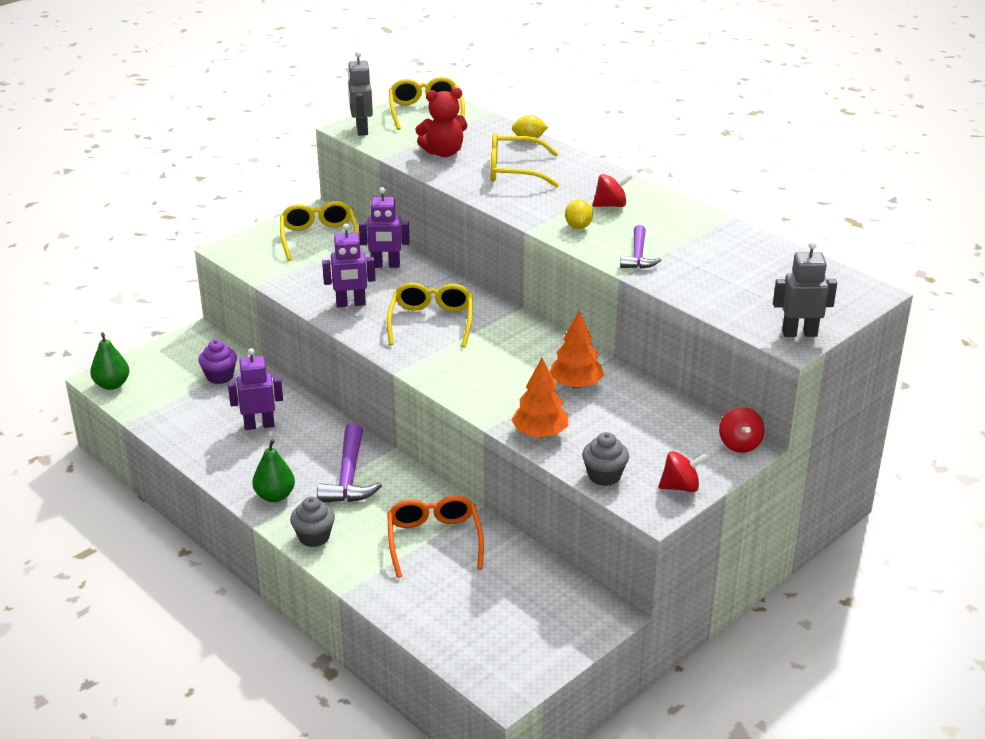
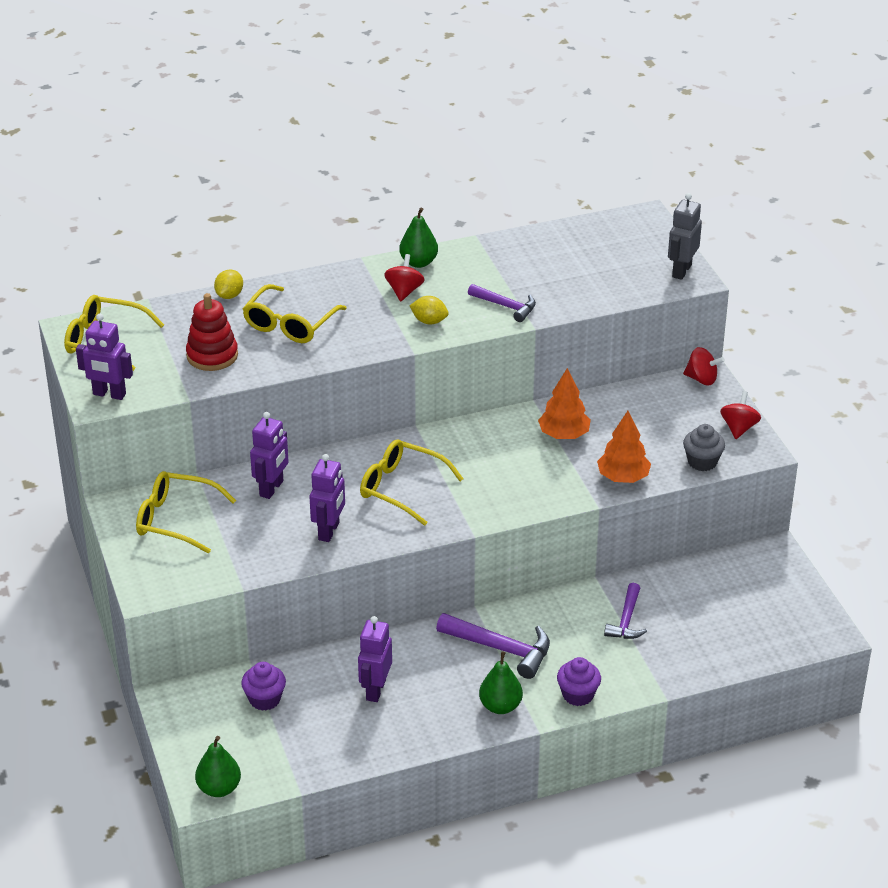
camera: 65 degrees left, 5 degrees up
grey cupcake [290,497,335,547] -> purple cupcake [557,657,601,706]
grey robot [347,51,373,136] -> purple robot [76,314,133,400]
orange glasses [387,495,484,578] -> purple hammer [604,583,647,639]
red teddy bear [415,88,468,157] -> red stacking toy [186,293,238,371]
none -> green pear [399,207,438,268]

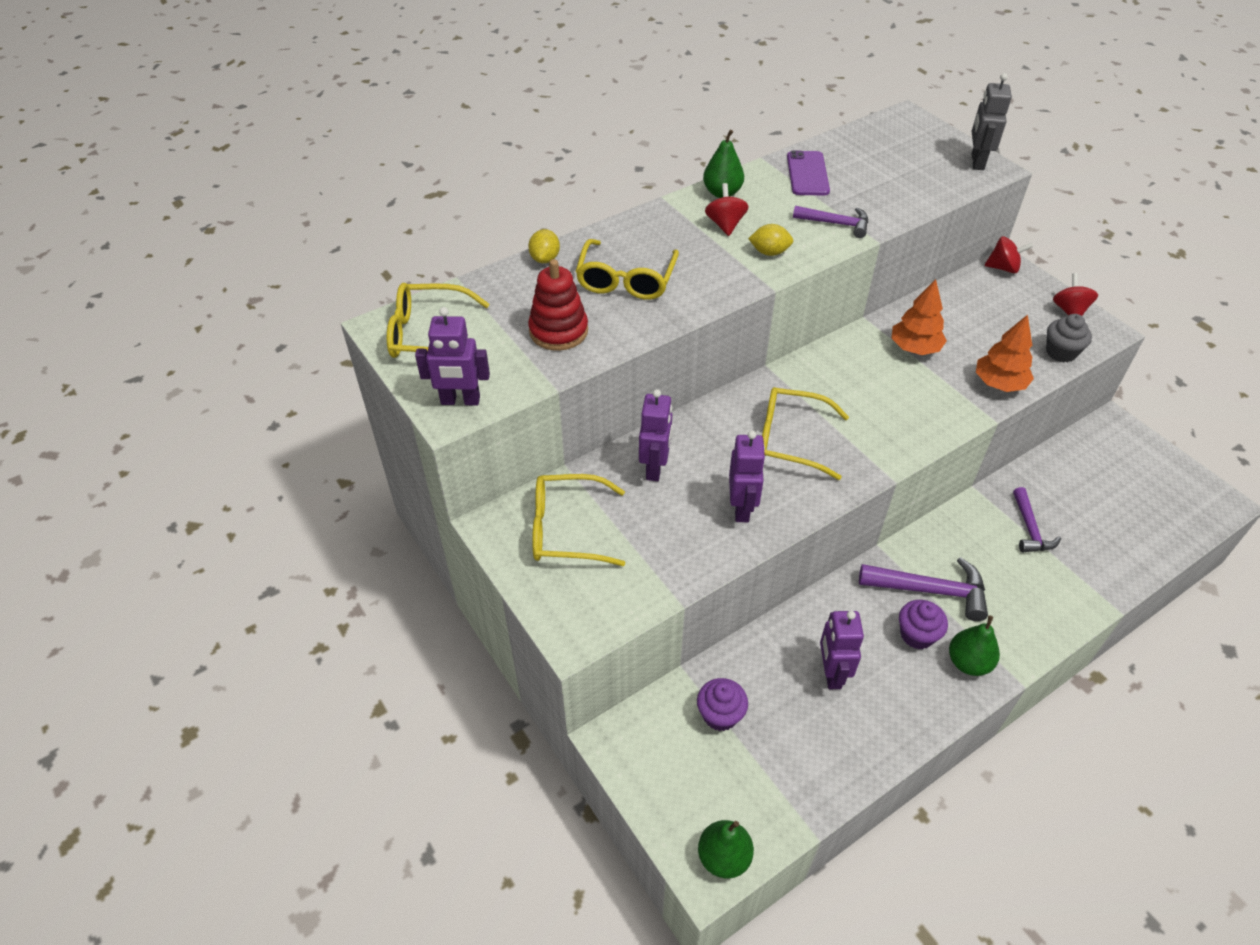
camera: 15 degrees left, 10 degrees up
purple cupcake [557,657,601,706] -> purple cupcake moved to [899,600,948,649]
none -> purple phone [787,150,830,195]

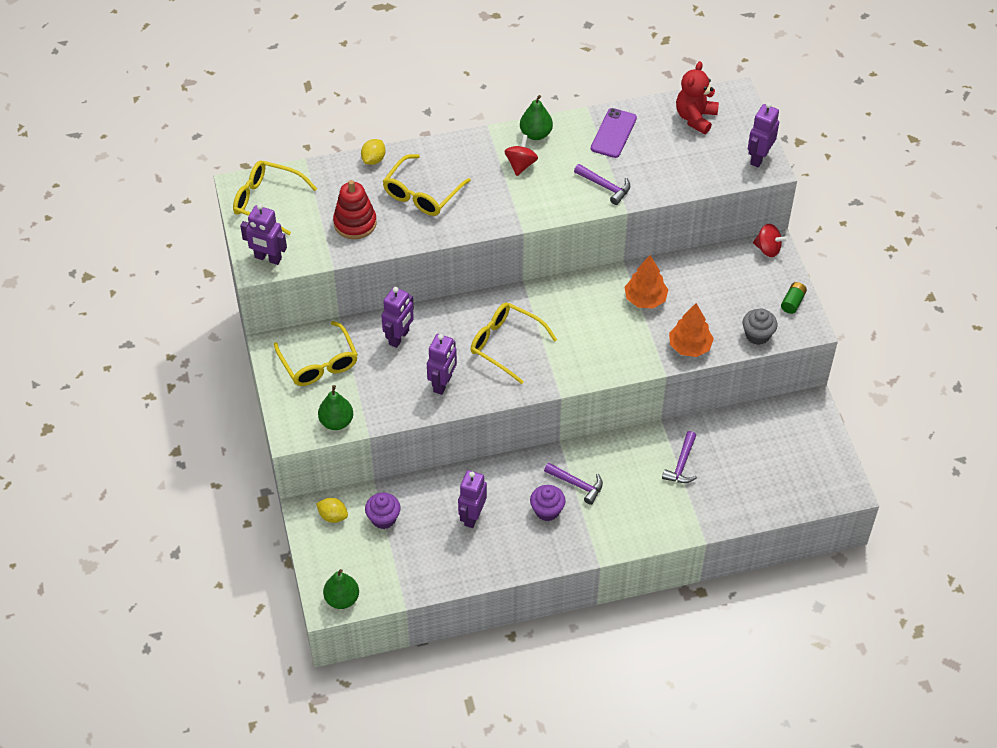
camera: 20 degrees right, 5 degrees up
yellow glasses [532,474,625,566] -> yellow glasses turned 135 degrees counterclockwise [274,321,358,386]
yellow lemon [748,224,793,256] -> yellow lemon moved to [316,498,348,523]
purple hammer [859,557,988,621] -> purple hammer [544,463,603,505], size x0.65
green pear [949,615,1000,676] -> green pear moved to [318,385,353,430]
grey robot [971,73,1012,170] -> purple robot [748,102,779,167]
red spinning top [1053,273,1098,316] -> green battery [781,282,807,314]
none -> red teddy bear [676,61,719,134]

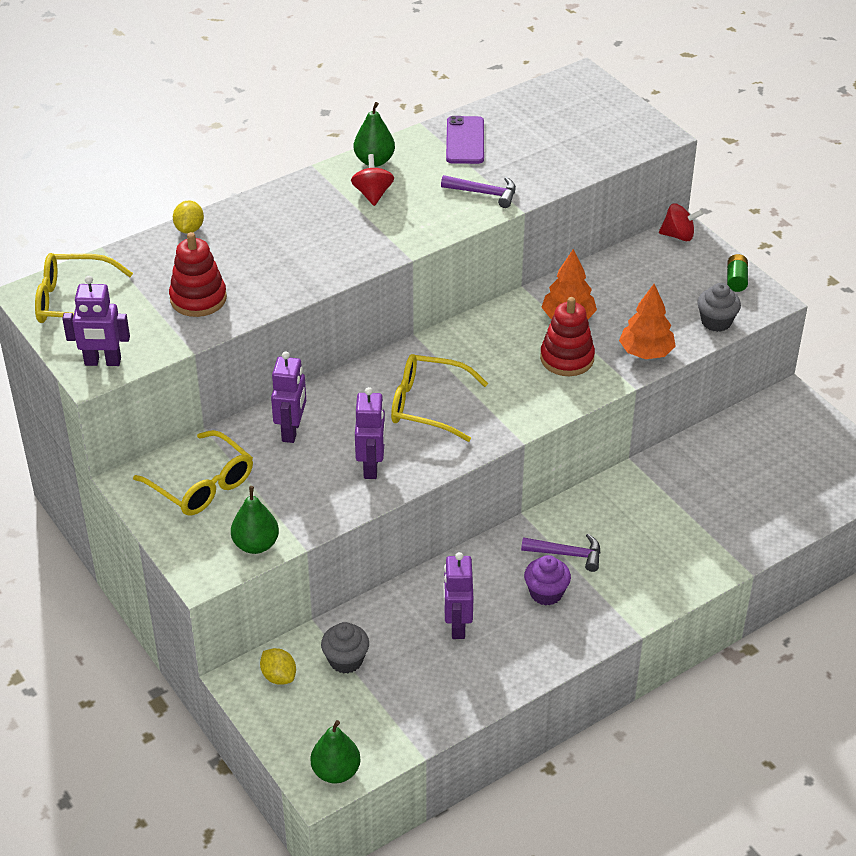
camera: 20 degrees left, 10 degrees down
yellow lemon [316,498,348,523] -> yellow lemon turned 45 degrees clockwise [260,648,296,685]
purple cupcake [365,493,401,529] -> grey cupcake [321,622,369,674]
yellow glasses [383,154,471,216] -> none
purple hammer [662,431,697,483] -> none
red teddy bear [676,61,719,134] -> none
purple robot [748,102,779,167] -> none
none -> red stacking toy [540,297,595,376]

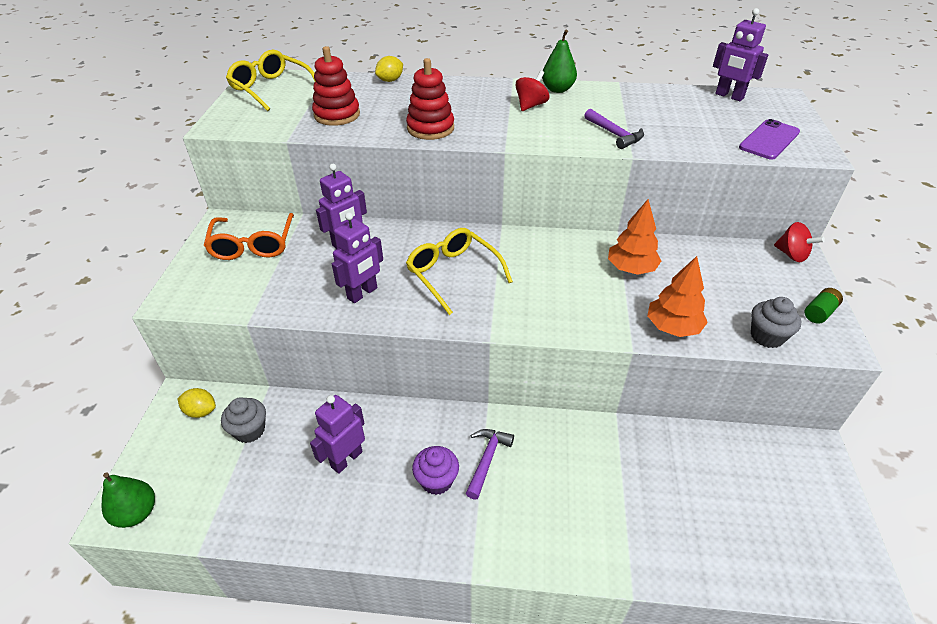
camera: 40 degrees right, 0 degrees up
purple robot [62,276,130,366] -> purple robot moved to [713,8,768,101]
yellow glasses [133,430,253,516] -> orange glasses [204,213,294,260]
green pear [231,486,279,554] -> none
yellow lemon [260,648,296,685] -> yellow lemon turned 75 degrees counterclockwise [177,388,216,418]
purple phone [446,116,484,164] -> purple phone moved to [739,119,800,160]
purple hammer [521,534,600,572] -> purple hammer turned 120 degrees counterclockwise [466,429,514,499]
red stacking toy [540,297,595,376] -> red stacking toy moved to [406,58,454,140]

